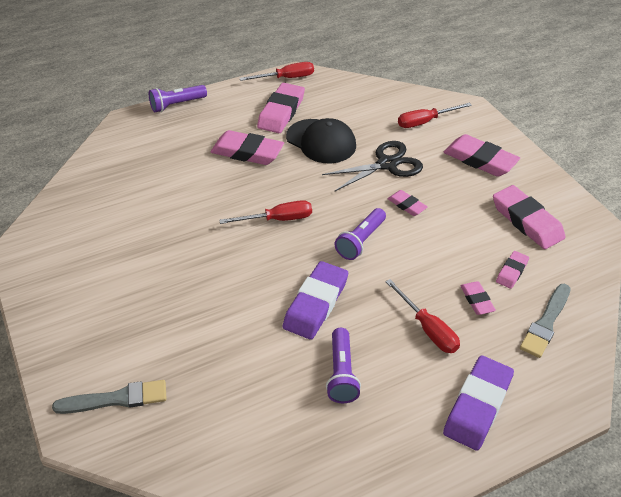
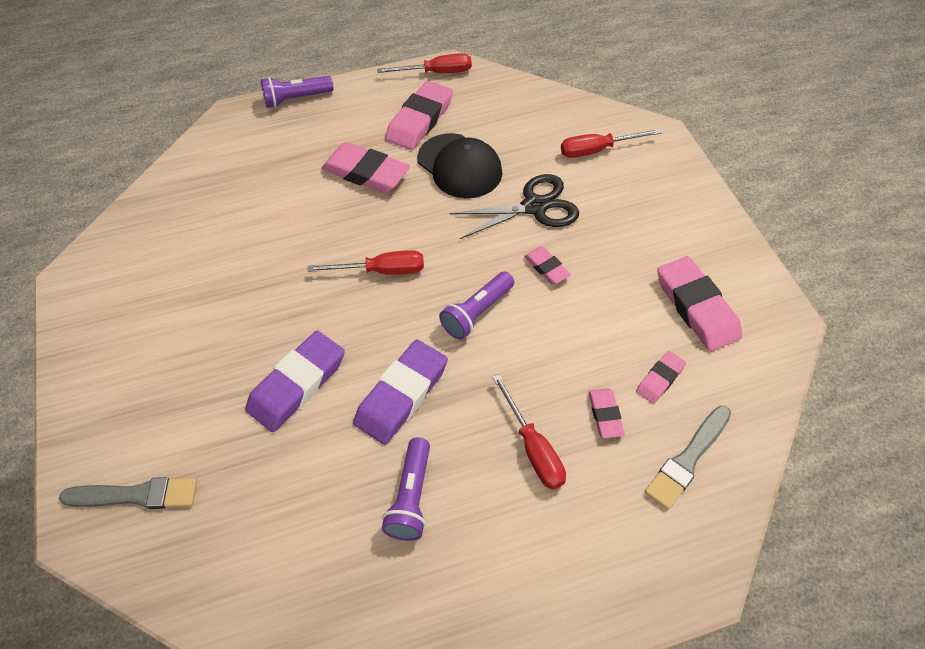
camera: 10 degrees right, 10 degrees up
purple eraser [443,356,514,451] -> purple eraser moved to [245,331,345,432]
pink eraser [444,134,520,177] -> none

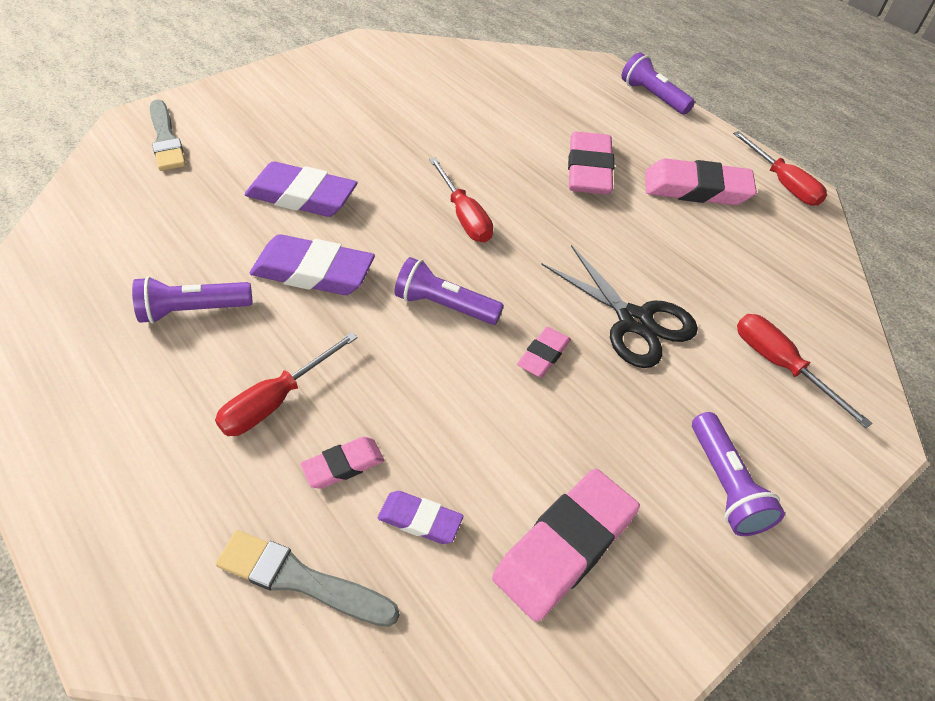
camera: 65 degrees right, 5 degrees down
black cap [417,133,502,198] -> none
pink eraser [636,351,686,404] -> purple eraser [378,491,463,544]
none -> purple flashlight [692,412,785,536]

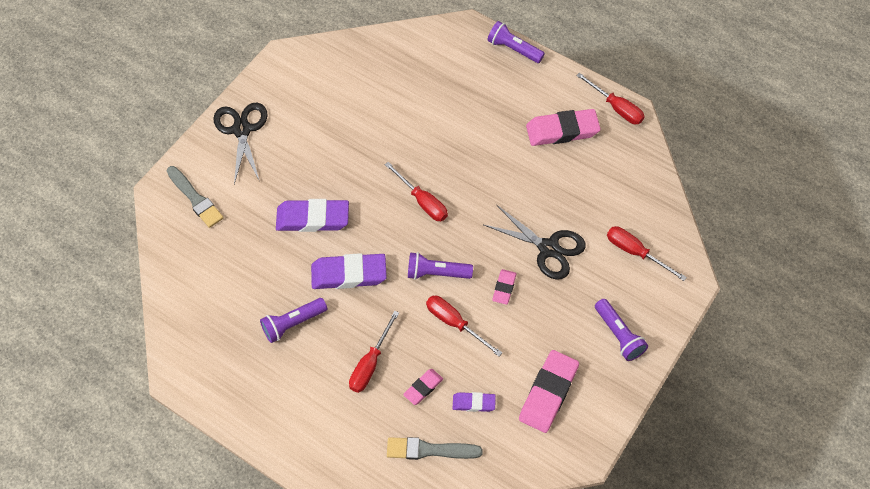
camera: 15 degrees left, 10 degrees up
pink eraser [568,131,614,195] -> none
none -> black scissors [213,103,268,185]
none -> red screwdriver [426,296,502,356]

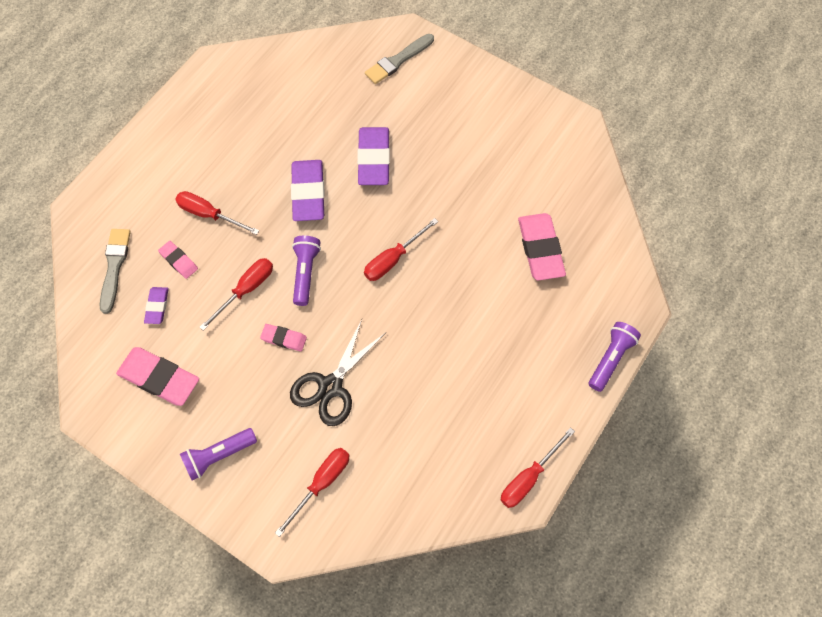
camera: 90 degrees right, 5 degrees up
black scissors [213,103,268,185] -> none
purple flashlight [260,298,327,343] -> none
pink eraser [526,109,601,146] -> pink eraser moved to [518,213,566,280]

